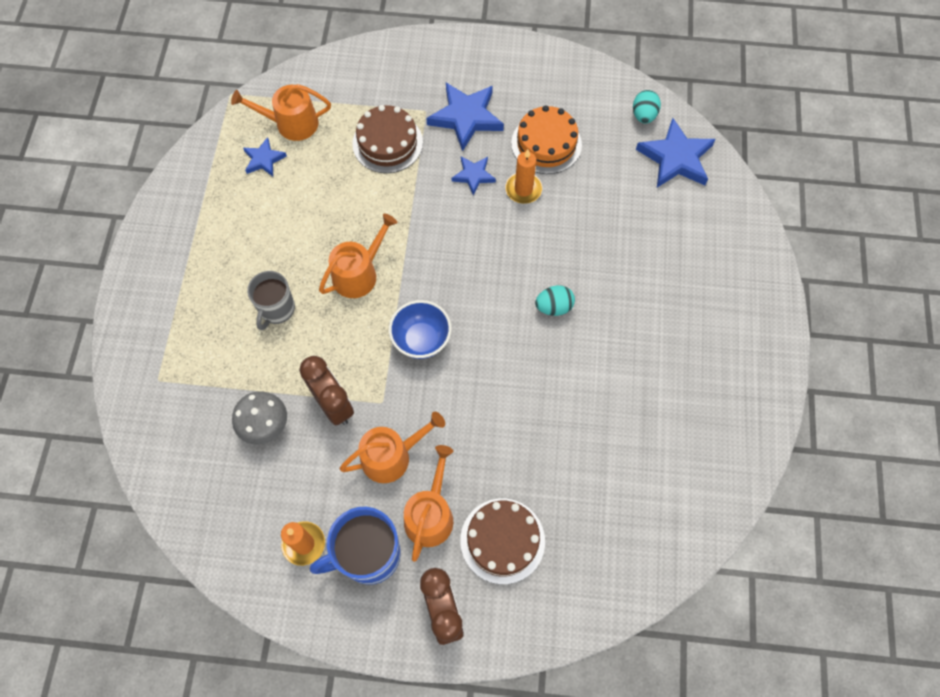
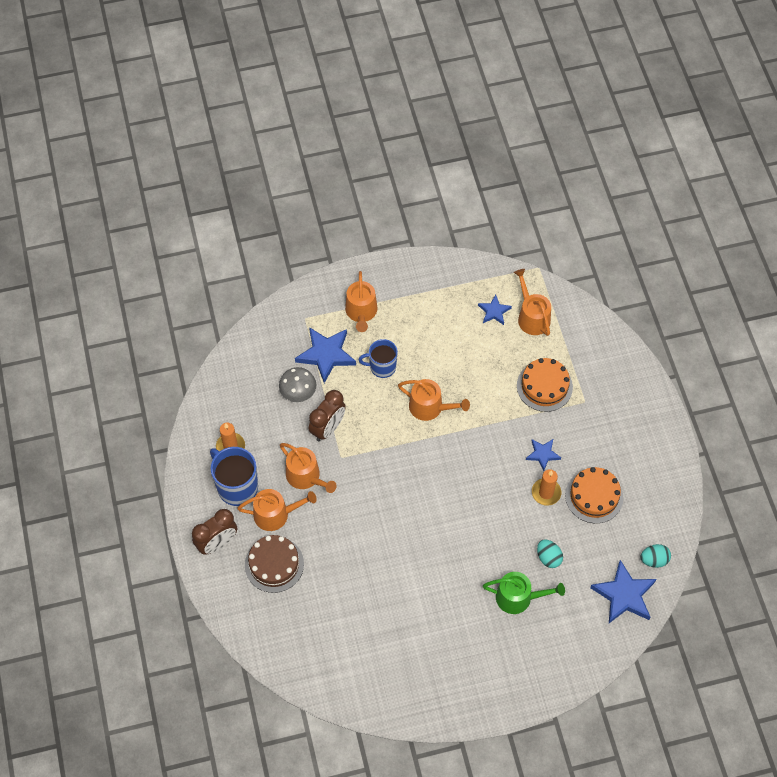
camera: 70 degrees right, 5 degrees down
grey mug [247,271,295,330] -> blue mug [358,339,398,378]
brown cake [352,105,423,173] -> orange cake [517,358,573,412]
blue bowl [389,300,451,359] -> none
blue star [426,83,504,151] -> blue star moved to [295,327,356,383]
turquoise egg [535,285,575,316] -> turquoise egg moved to [537,539,563,568]
none -> orange watering can [345,271,377,332]
none -> green watering can [483,572,565,614]

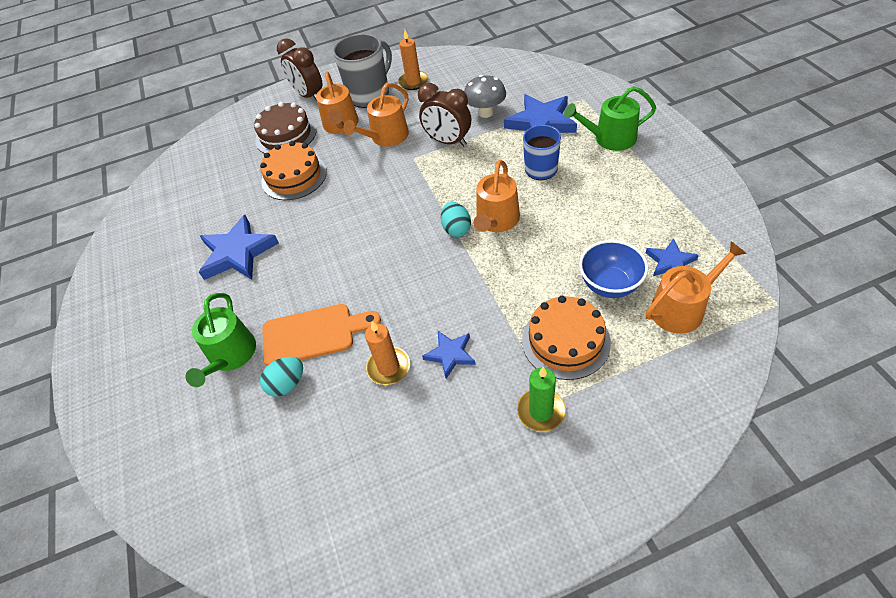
camera: 90 degrees right, 10 degrees down
blue mug [210,447,258,506] -> grey mug [333,34,392,108]
orange watering can [345,271,377,332] -> green watering can [564,86,656,151]
orange cake [565,467,623,523] -> orange cake moved to [260,141,327,200]
blue star [590,560,656,623] -> blue star moved to [199,215,279,280]
turquoise egg [640,544,671,568] -> turquoise egg moved to [441,202,471,237]
none -> orange cutting board [262,304,381,366]
none -> green candle [517,367,566,432]
none -> blue bowl [579,240,649,298]

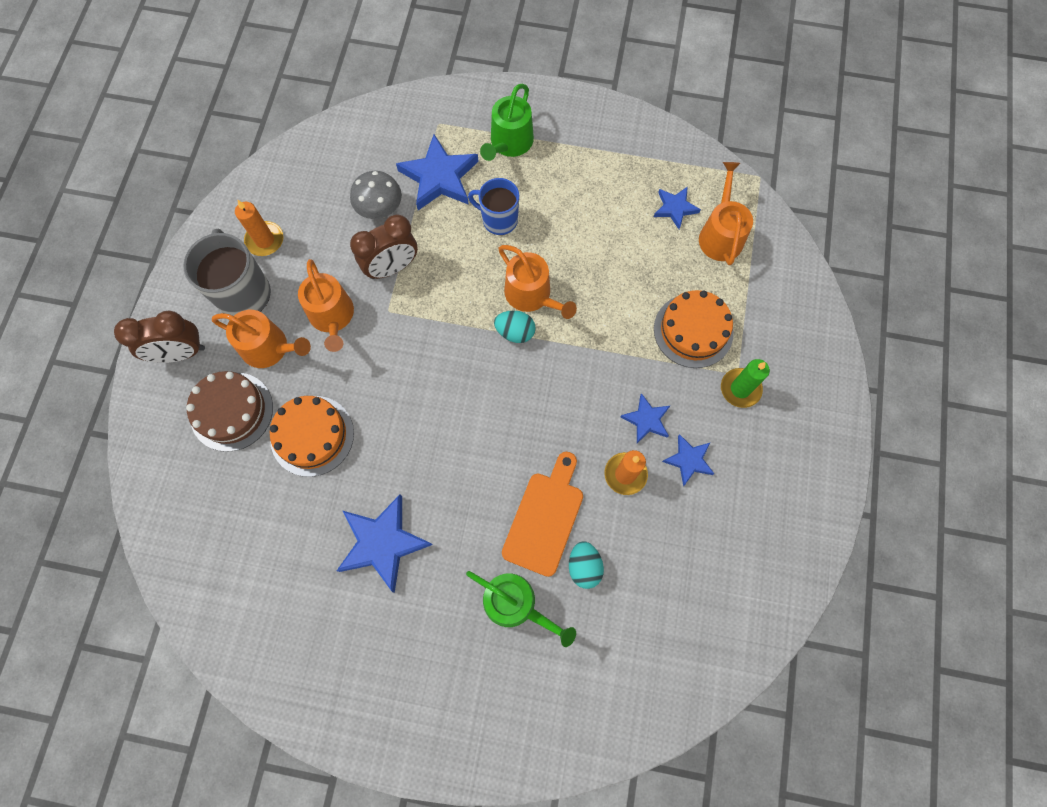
camera: 65 degrees left, 20 degrees up
blue bowl [579,240,649,298] -> none
none -> blue star [662,434,714,486]

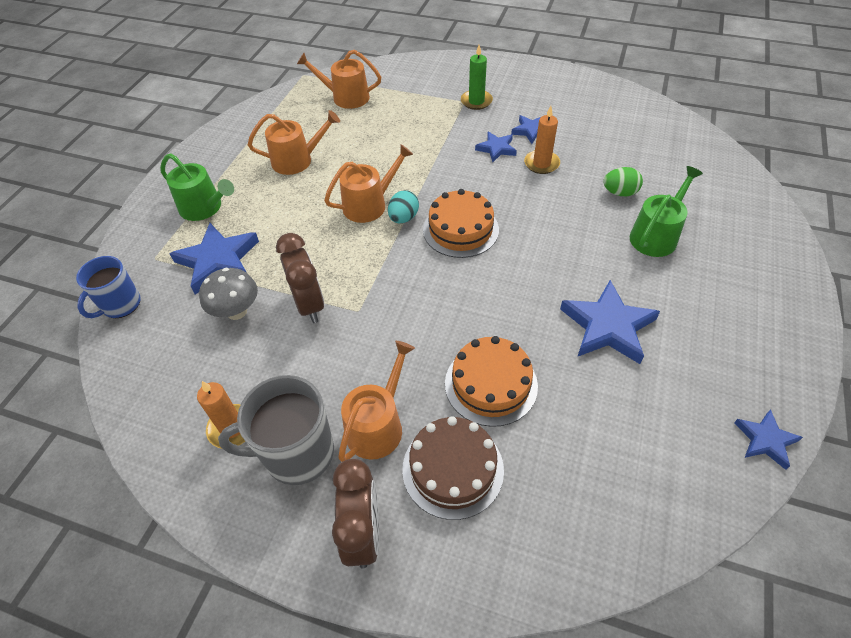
camera: 80 degrees left, 20 degrees down
orange watering can [298,259,354,352] -> orange watering can moved to [248,110,340,175]
blue mug [468,178,519,235] -> blue mug moved to [76,256,141,318]
orange cutting board [502,452,583,577] -> none
turquoise egg [569,541,604,589] -> green egg [603,167,643,196]
blue star [654,187,701,229] -> blue star moved to [734,409,803,470]
orange cake [654,290,734,368] -> orange cake moved to [423,189,499,258]

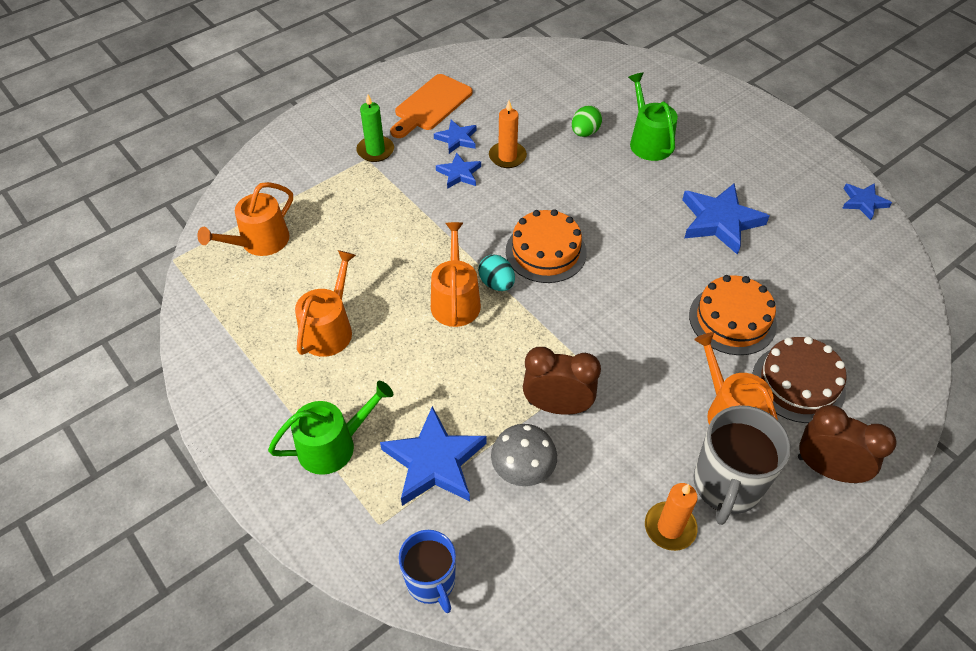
camera: 60 degrees left, 0 degrees up
none -> orange cutting board [390,74,472,138]

